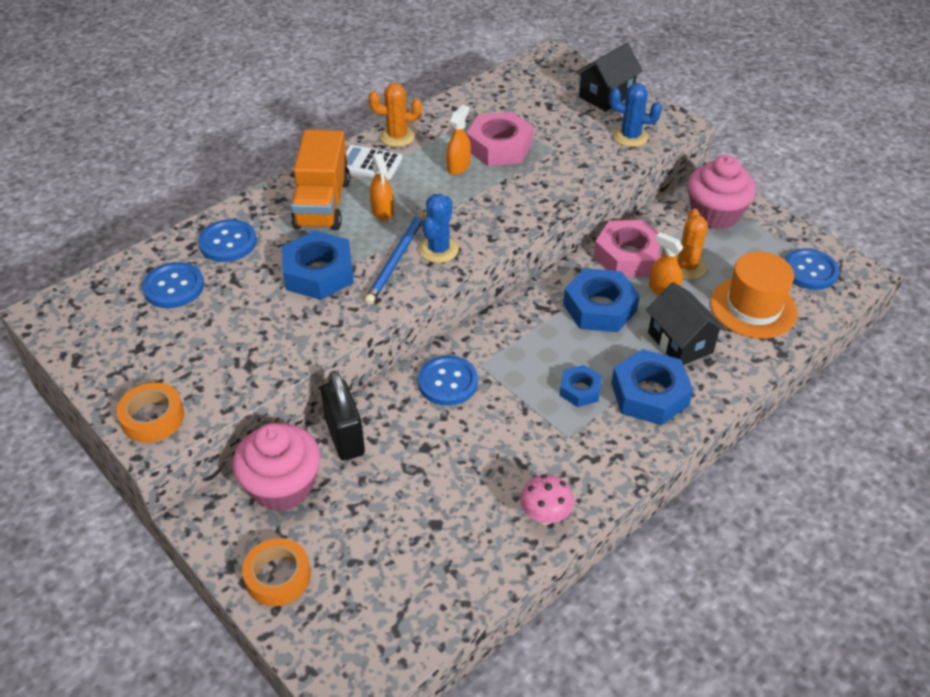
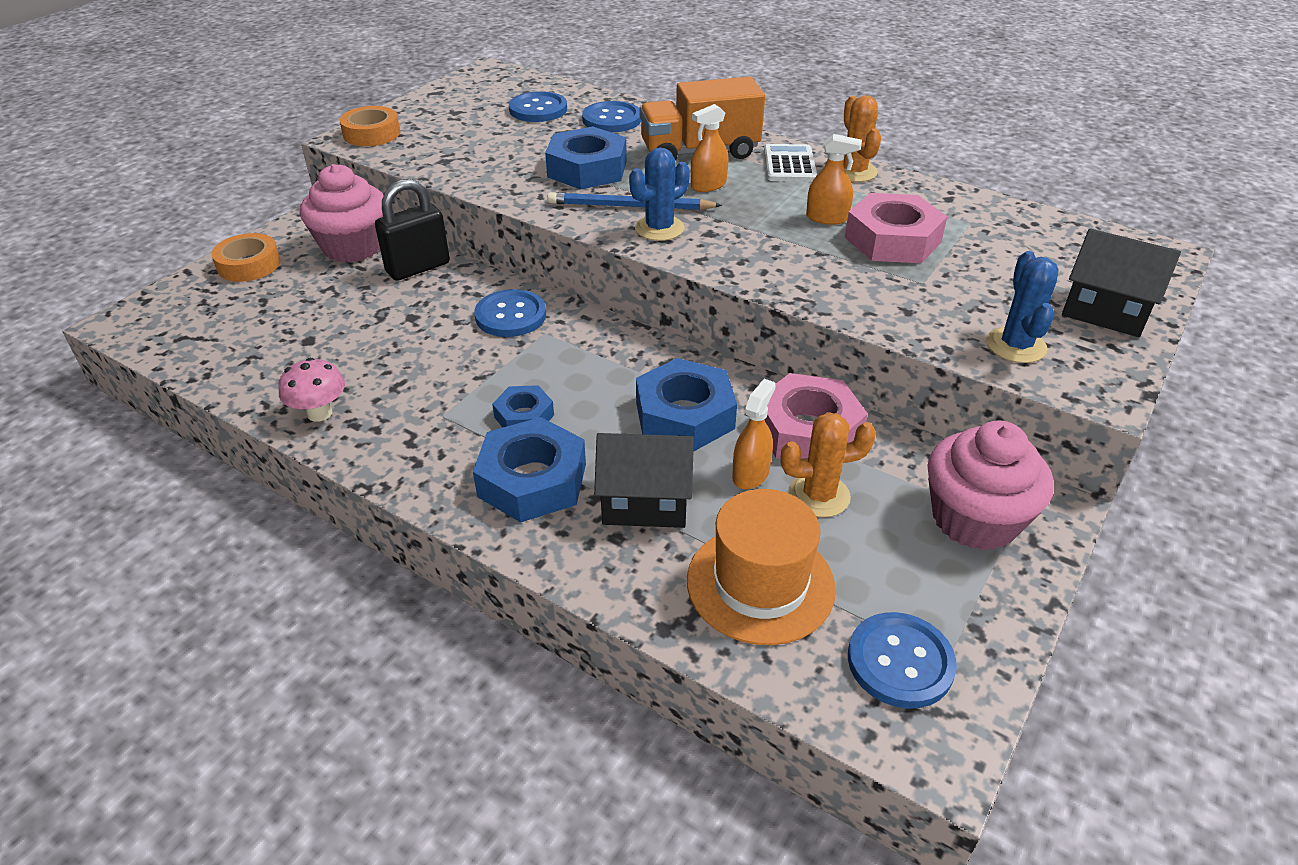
camera: 75 degrees right, 5 degrees down
blue cactus [419,194,459,263] -> blue cactus turned 45 degrees counterclockwise [629,147,690,241]
black house [646,282,726,365] -> black house turned 45 degrees clockwise [594,433,694,528]

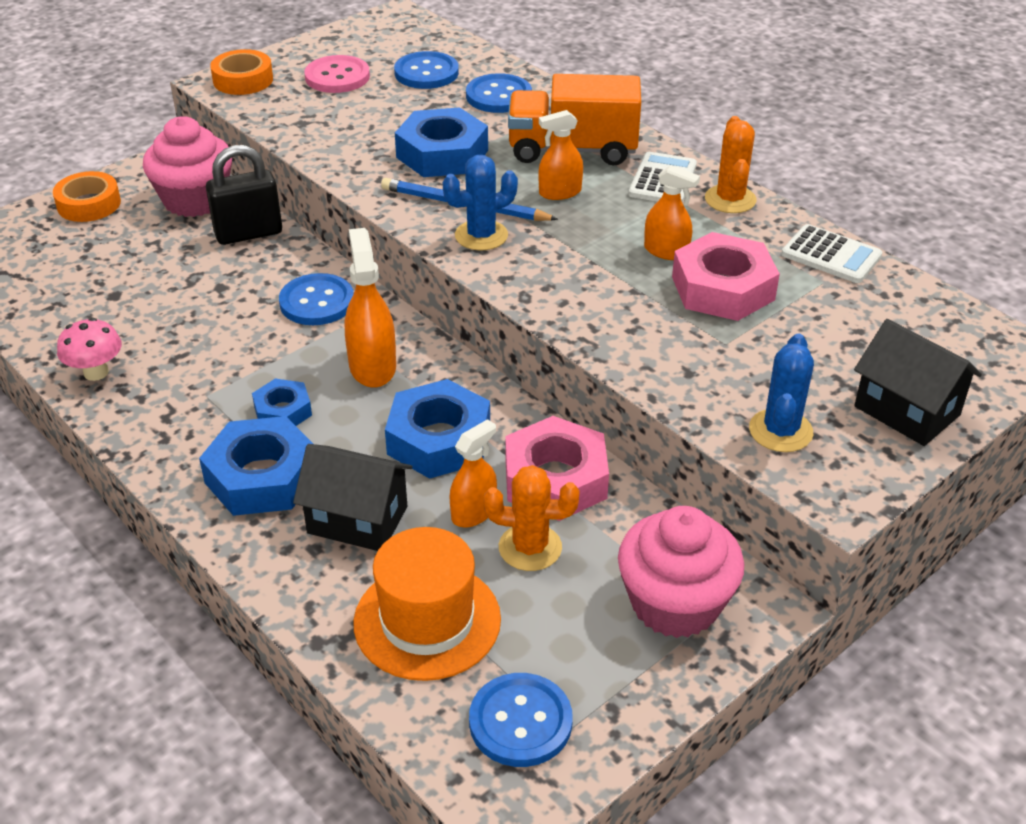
camera: 15 degrees right, 0 degrees up
none -> pink button [304,55,370,93]
none -> orange spray bottle [345,228,396,388]
none -> white calculator [782,224,882,283]

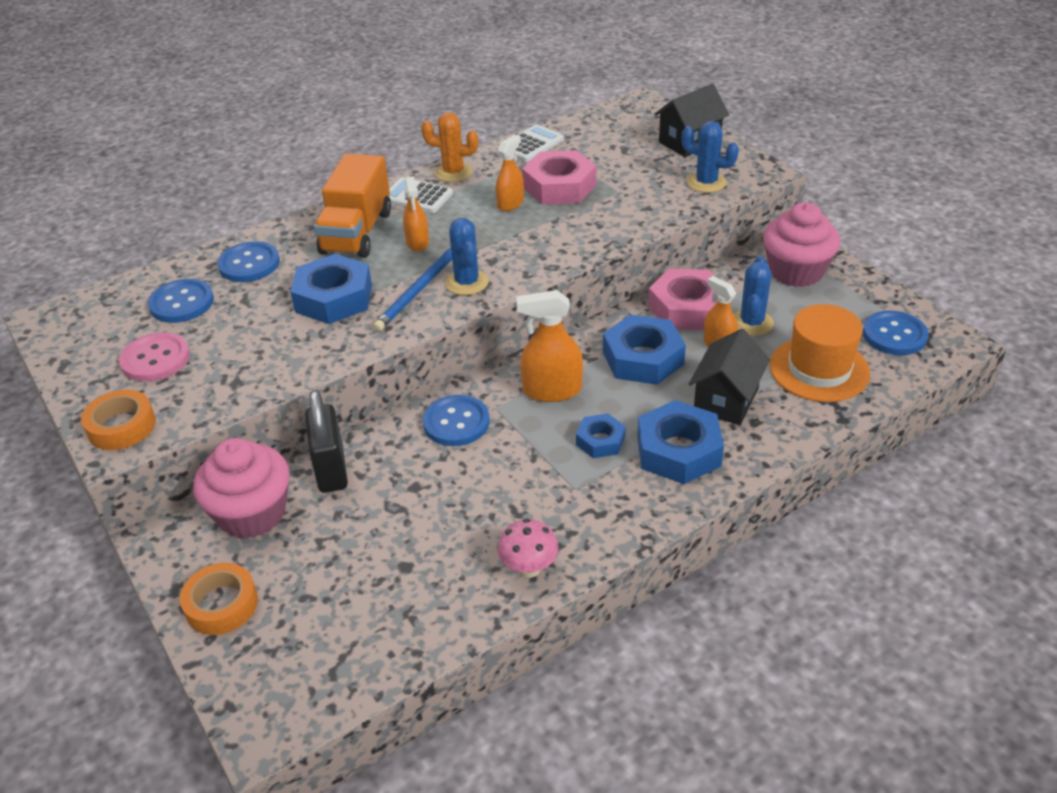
camera: 80 degrees left, 0 degrees up
orange cactus [483,465,580,571] -> blue cactus [734,256,774,336]

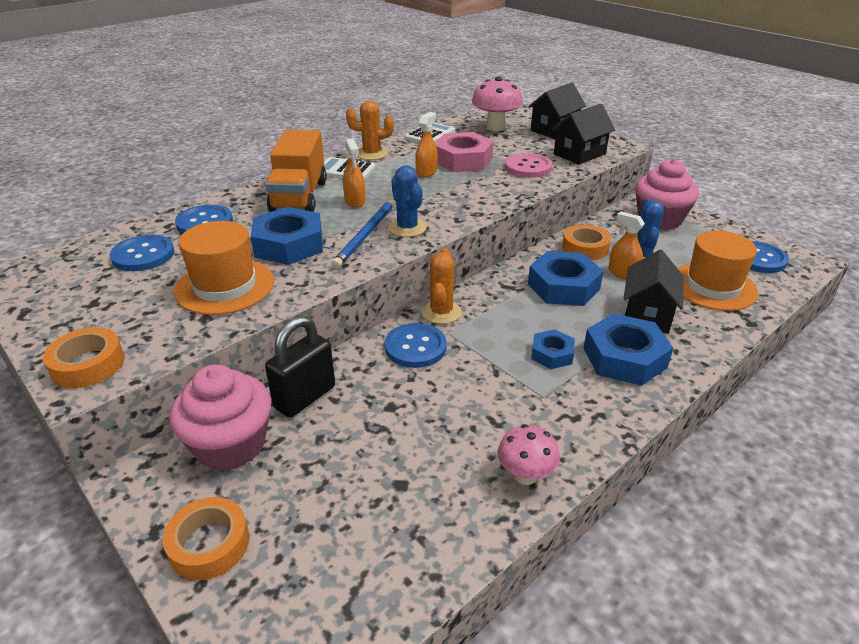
camera: 10 degrees left, 5 degrees down
pink button [119,332,190,382] -> pink button moved to [505,153,552,178]
black padlock [305,390,348,493] -> black padlock turned 60 degrees clockwise [265,316,335,418]
orange spray bottle [516,290,583,402] -> none
pink nut [648,269,717,330] -> orange tape [562,225,611,260]
blue cactus [682,121,739,193] -> black house [552,104,615,164]
none -> orange hat [174,221,274,315]
none -> orange cactus [422,249,462,324]
none -> pink mushroom [472,77,523,131]

